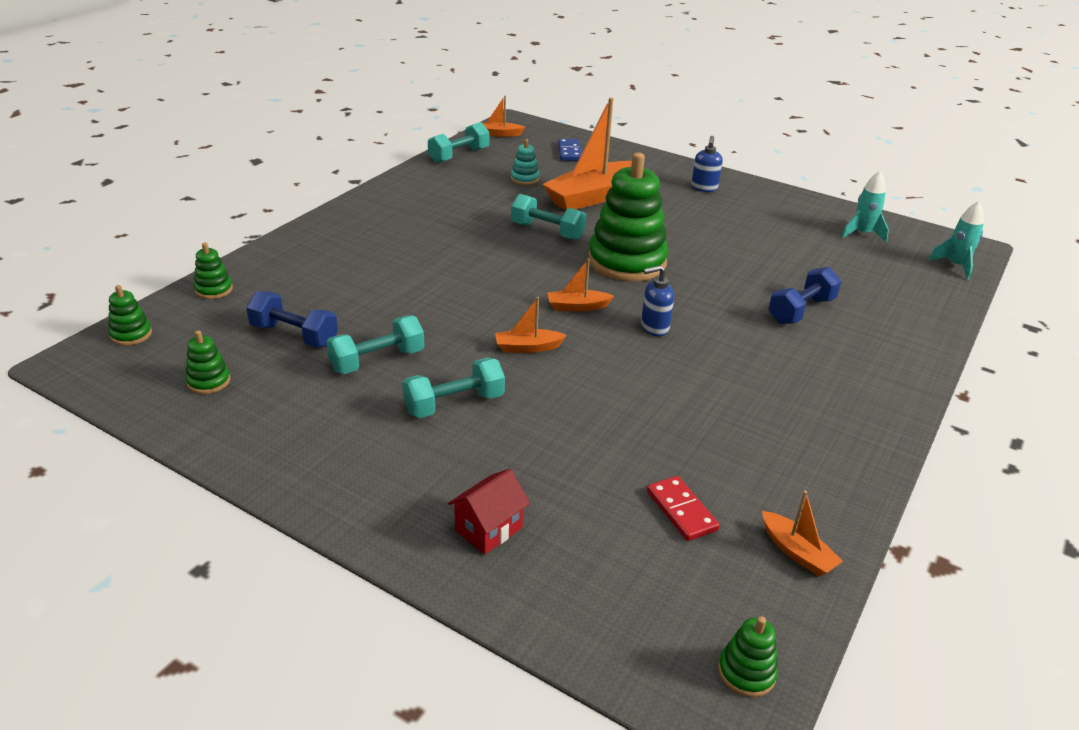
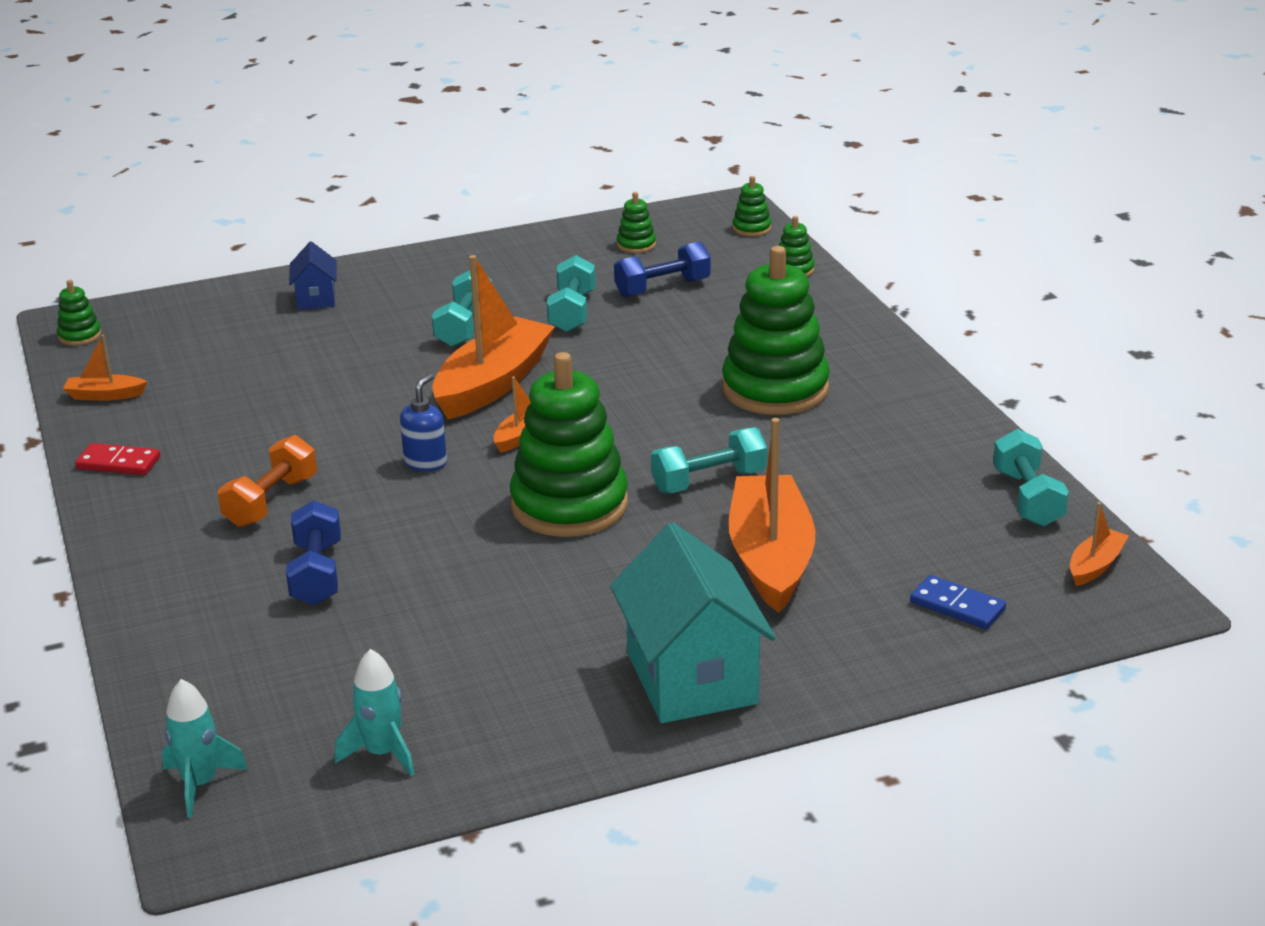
camera: 130 degrees right, 5 degrees down
red house [448,469,530,554] -> blue house [289,241,337,310]
orange boat [495,297,567,353] -> orange boat [432,255,555,419], size x2.19
turquoise stacking toy [511,139,540,185] -> none
red domino [647,476,720,541] -> red domino moved to [75,443,160,475]
blue soap dispenser [691,136,723,192] -> turquoise house [610,523,776,723]
none -> orange dumbbell [218,435,317,528]
none -> green stacking toy [722,246,830,415]

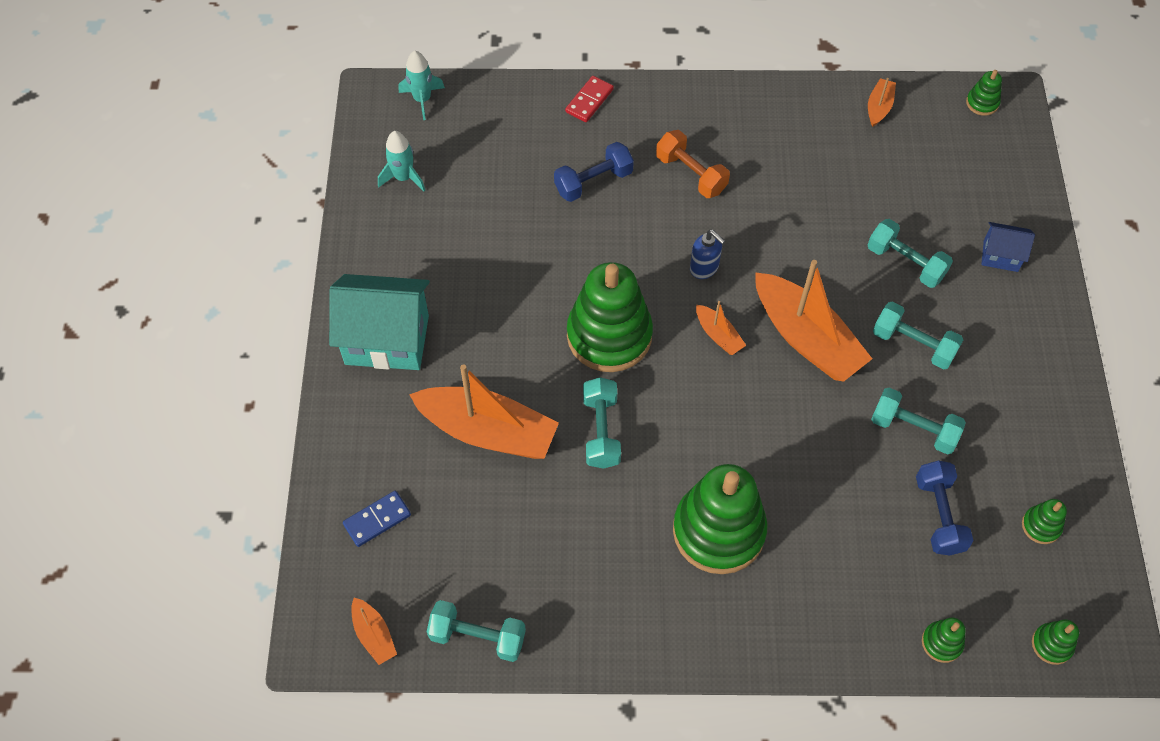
camera: 110 degrees right, 30 degrees up
red domino [75,443,160,475] -> red domino moved to [565,76,614,122]
blue dumbbell [286,500,341,605] -> blue dumbbell turned 45 degrees counterclockwise [554,142,634,202]
none -> turquoise dumbbell [868,219,953,288]

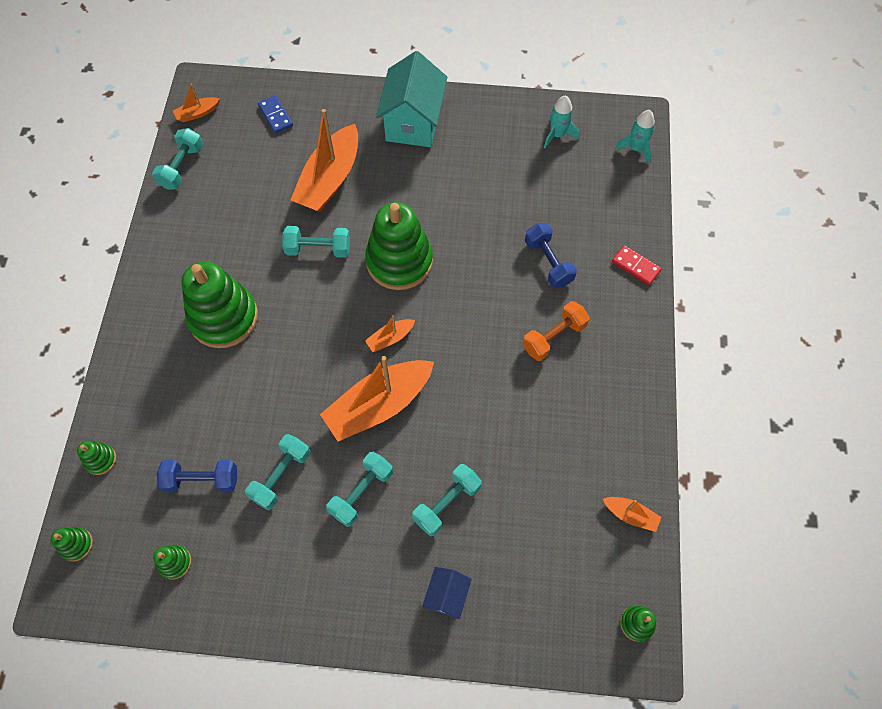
camera: 95 degrees right, 5 degrees up
blue soap dispenser [690,230,725,279] -> none

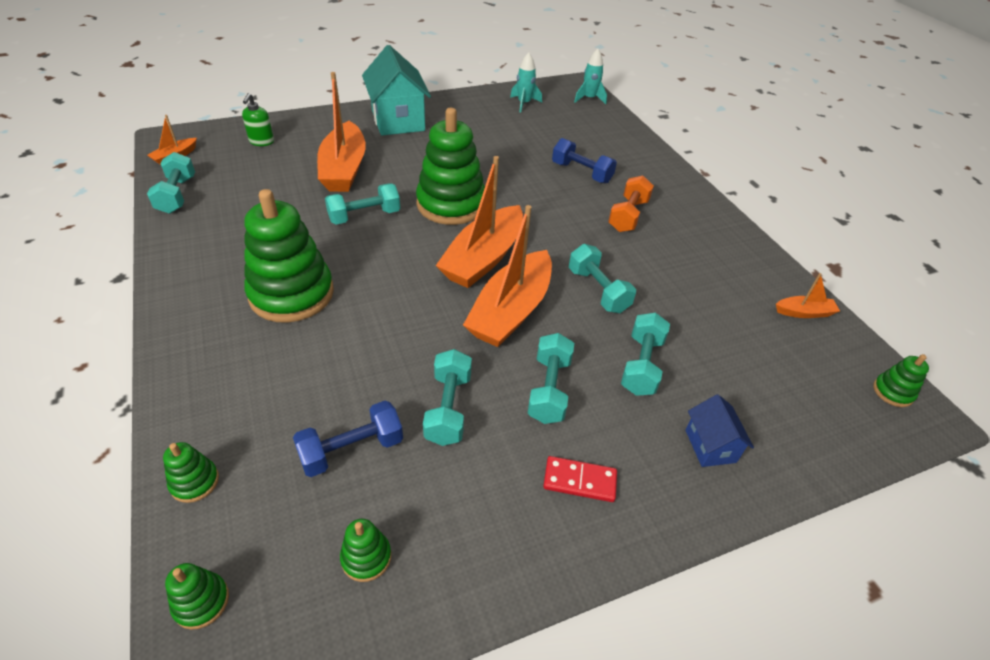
camera: 30 degrees left, 20 degrees down
blue domino [258,95,293,134] -> green soap dispenser [242,93,274,146]
orange boat [365,315,415,352] -> orange boat [435,156,523,288], size x2.19
red domino [612,245,662,285] -> red domino moved to [543,456,617,502]
none -> turquoise dumbbell [569,244,636,313]

